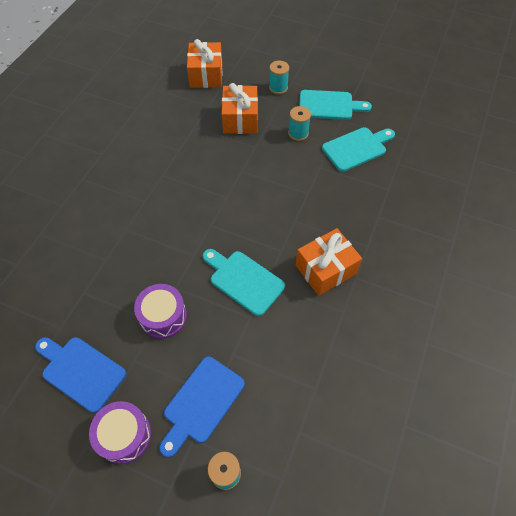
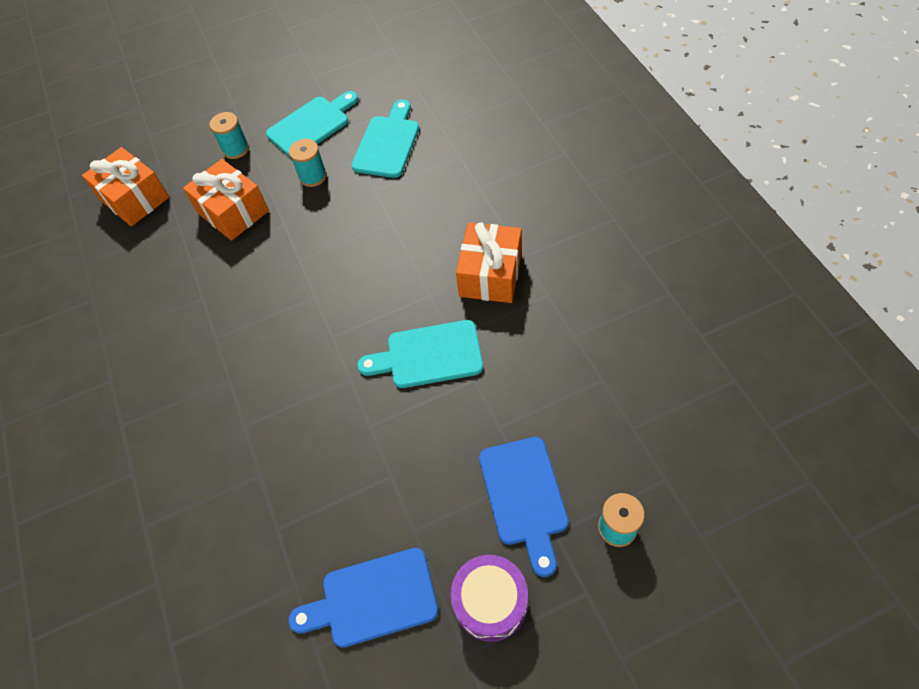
camera: 40 degrees left, 0 degrees up
purple drum [134,284,187,339] -> none

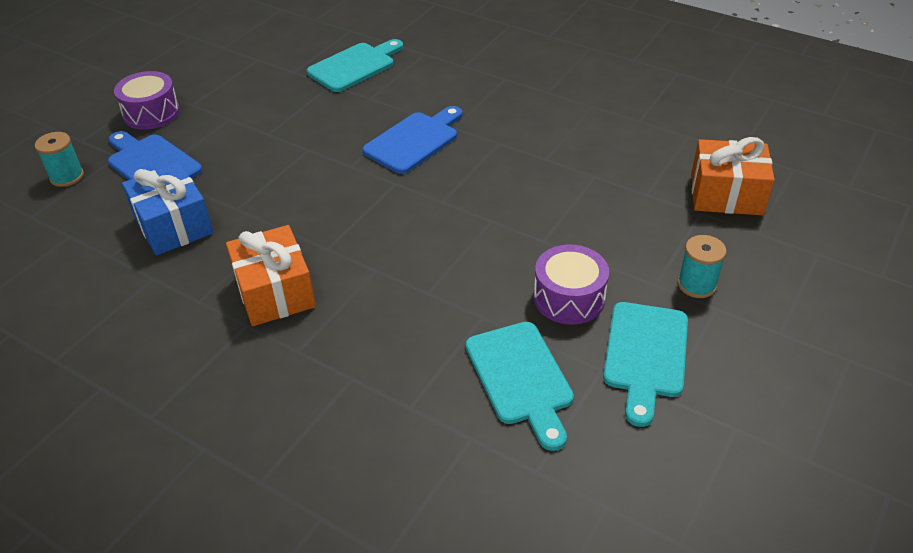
camera: 140 degrees right, 15 degrees down
orange gift [183,159,269,241] -> none
turquoise spool [289,139,327,187] -> purple drum [534,245,609,325]
blue cutting board [289,548,438,647] -> blue cutting board moved to [362,106,462,174]
turquoise cutting board [357,320,483,388] -> turquoise cutting board moved to [307,39,403,92]
none -> blue gift [122,163,214,256]

